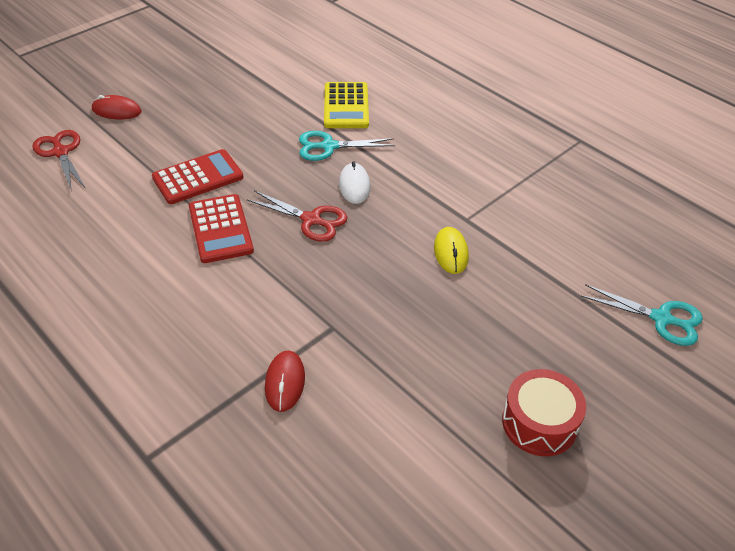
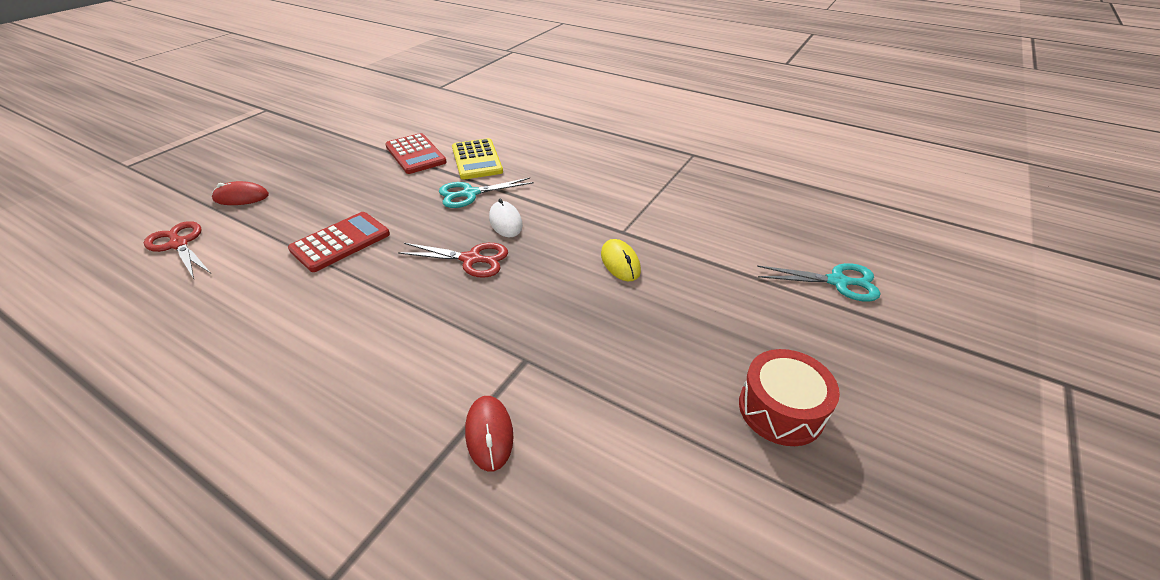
camera: 15 degrees left, 5 degrees down
red calculator [189,194,254,263] -> red calculator moved to [385,133,447,174]

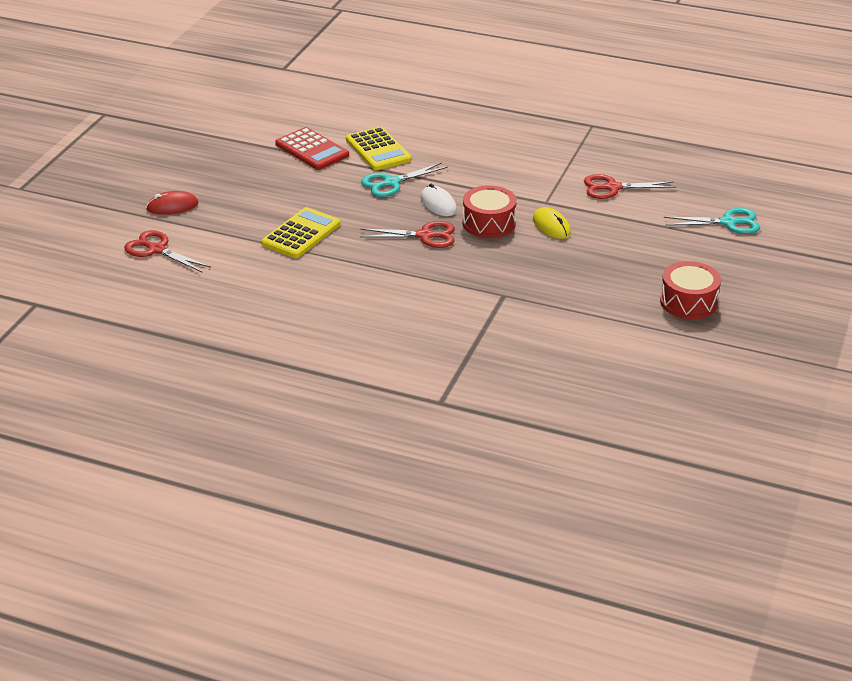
camera: 10 degrees left, 5 degrees down
red calculator [288,212,390,272] -> yellow calculator [261,207,340,258]
red mouse [465,396,514,471] -> none
none -> red drum [463,185,517,238]
none -> red scissors [584,174,676,199]

